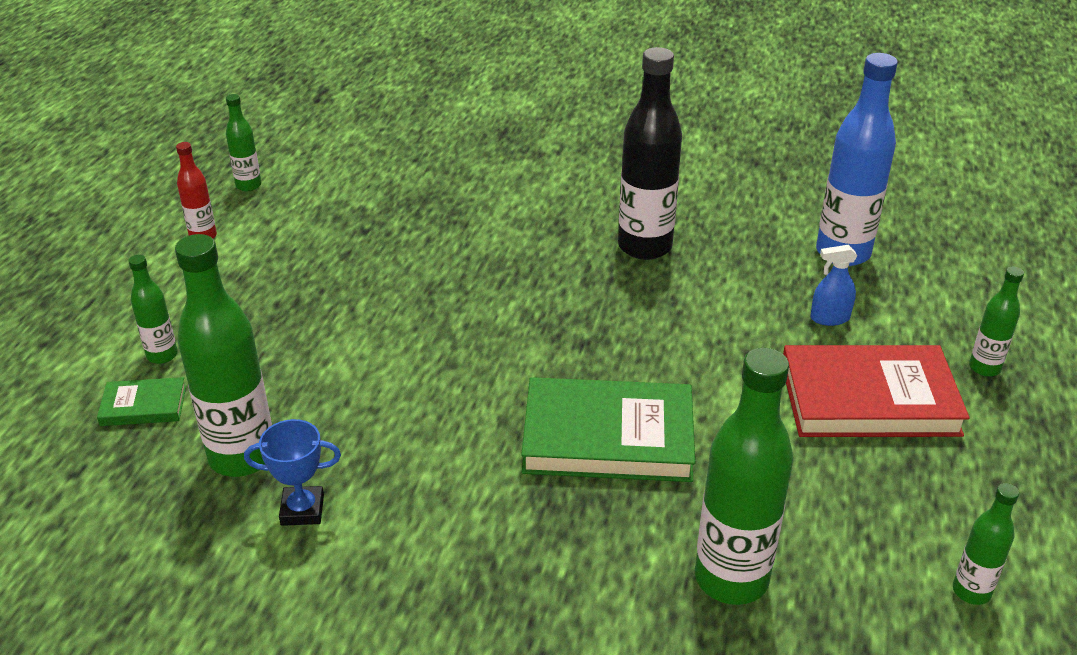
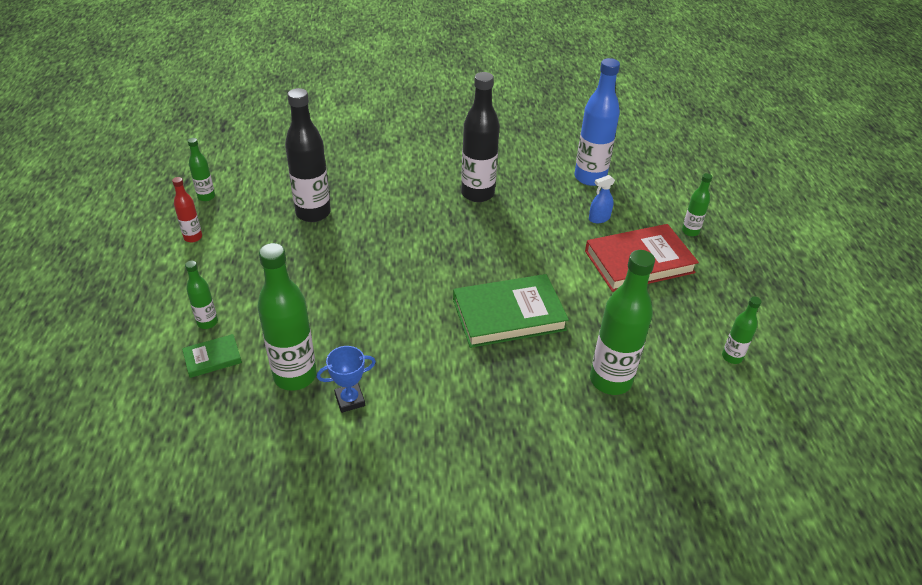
camera: 20 degrees left, 5 degrees up
none -> black bottle [285,88,331,222]

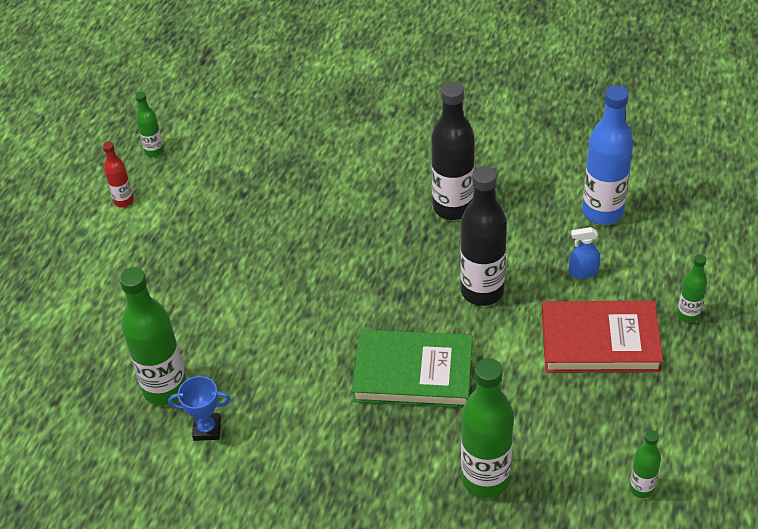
camera: 25 degrees right, 5 degrees up
green book [182,334,242,378] -> none
green bottle [185,261,218,329] -> none
black bottle [285,88,331,222] -> black bottle moved to [460,166,507,306]

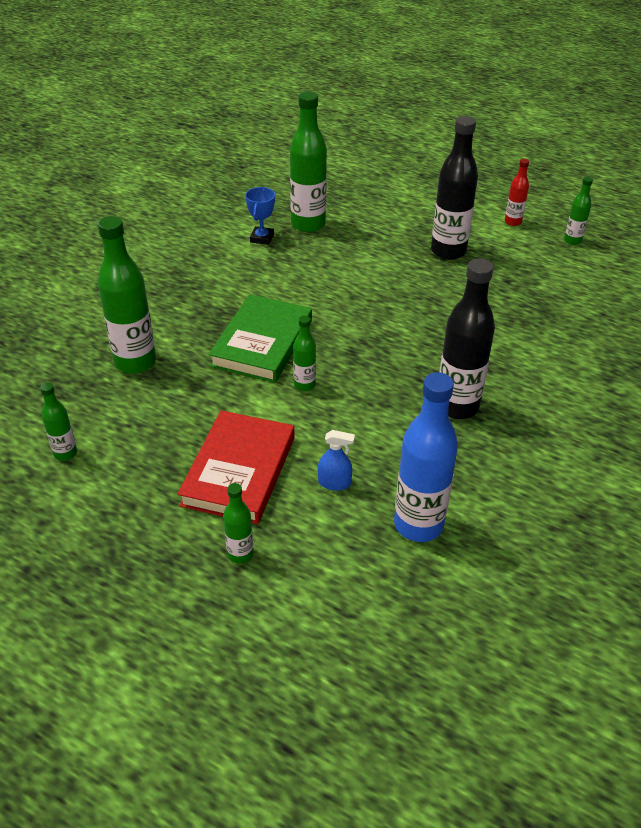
camera: 100 degrees right, 5 degrees down
black bottle [460,166,507,306] -> black bottle moved to [431,116,478,260]
blue spray bottle [569,227,600,279] -> blue spray bottle turned 90 degrees clockwise [318,430,355,491]
none -> green bottle [293,316,316,391]

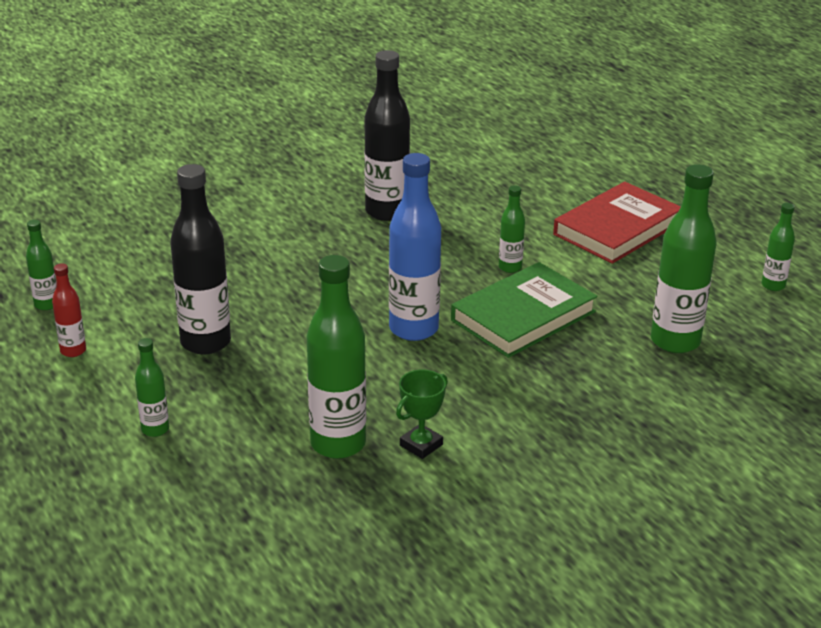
camera: 150 degrees left, 10 degrees down
green bottle [223,483,253,564] -> green bottle moved to [135,338,169,437]
blue trophy [245,187,275,245] -> green trophy [396,370,448,459]
blue spray bottle [318,430,355,491] -> none
blue bottle [394,372,458,542] -> blue bottle moved to [389,153,441,341]

